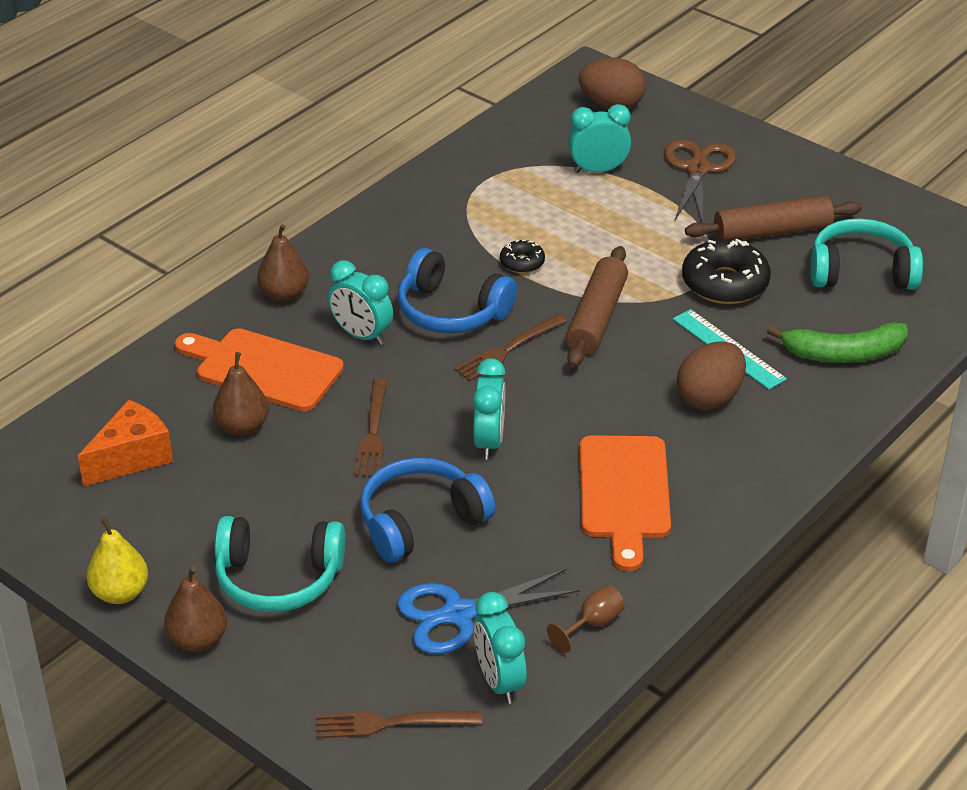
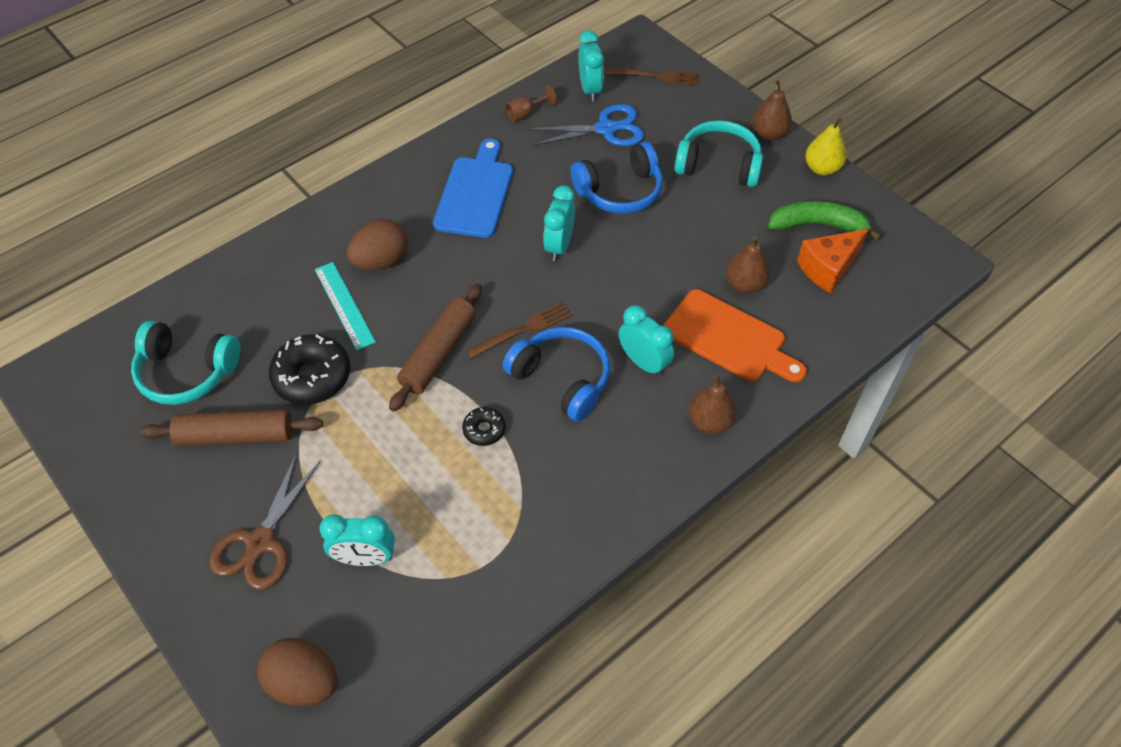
camera: 170 degrees left, 15 degrees up
brown fork [355,379,387,477] -> none
orange cutting board [580,435,671,571] -> blue cutting board [433,139,513,238]
green banana [767,322,908,363] -> green banana moved to [768,201,882,241]

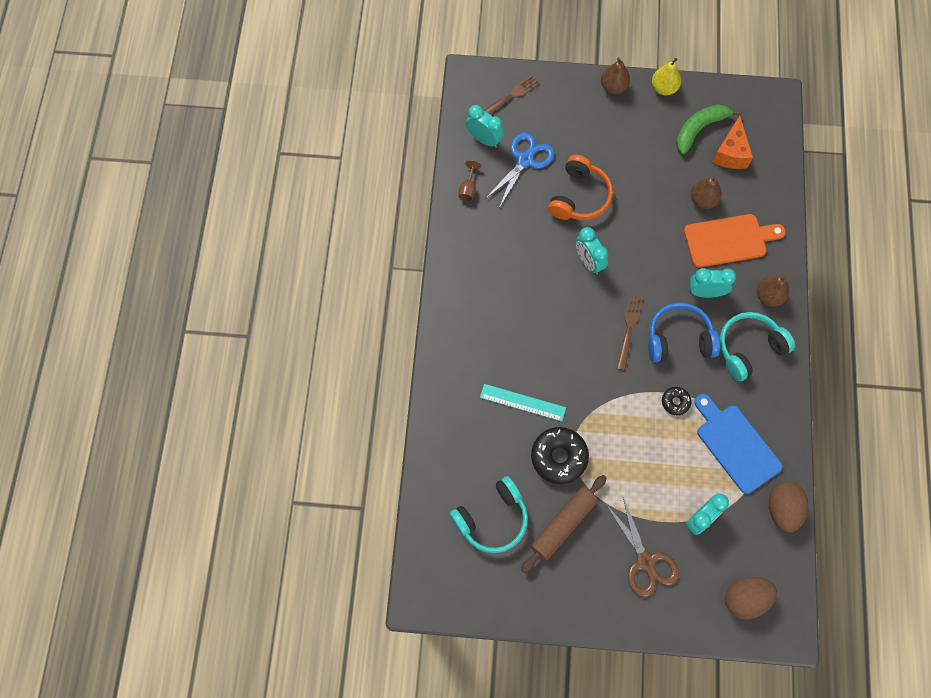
camera: 45 degrees left, 15 degrees up
brown egg [347,219,408,270] -> brown egg moved to [769,481,808,532]
brown rolling pin [389,284,482,412] -> none
blue cutting board [433,139,513,238] -> blue cutting board moved to [694,394,783,494]
blue headphones [571,142,663,214] -> orange headphones [548,155,613,220]
turquoise headphones [675,120,763,187] -> turquoise headphones moved to [720,312,795,381]

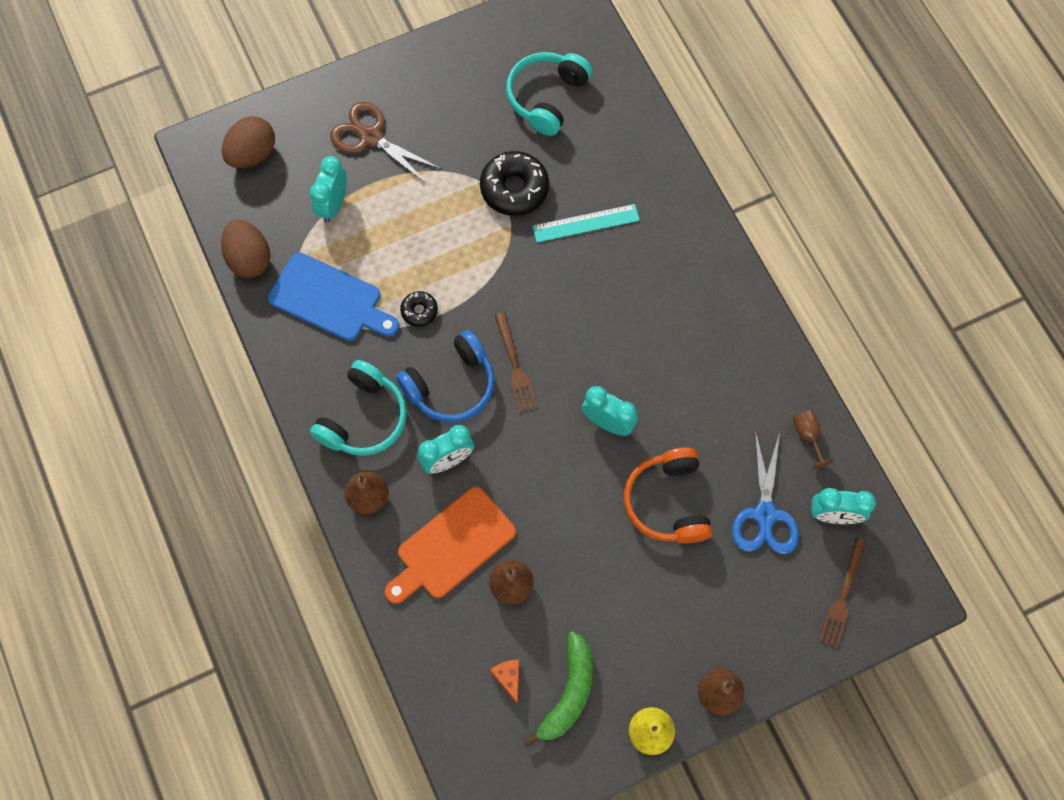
camera: 150 degrees right, 0 degrees up
brown rolling pin [521,475,606,573] -> none
orange cheese [712,115,753,169] -> orange cheese [490,660,519,705], size x0.57

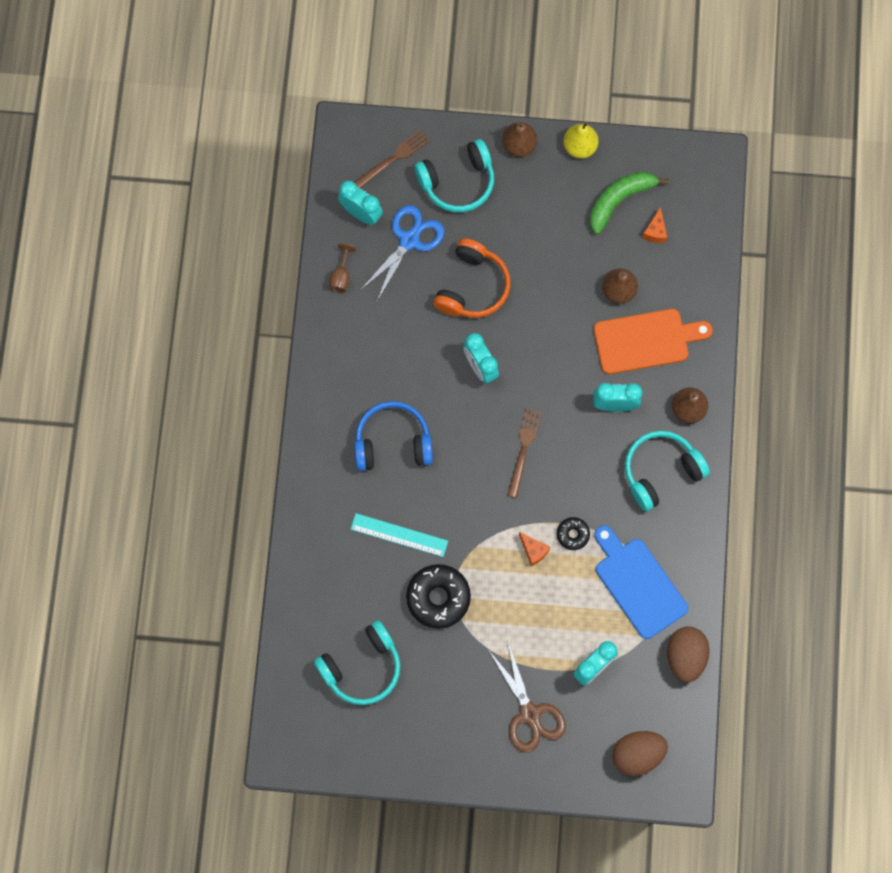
camera: 150 degrees left, 5 degrees up
blue headphones [396,330,494,423] -> blue headphones moved to [354,401,433,471]
none -> turquoise headphones [414,139,494,212]
none -> orange cheese [519,532,550,566]

